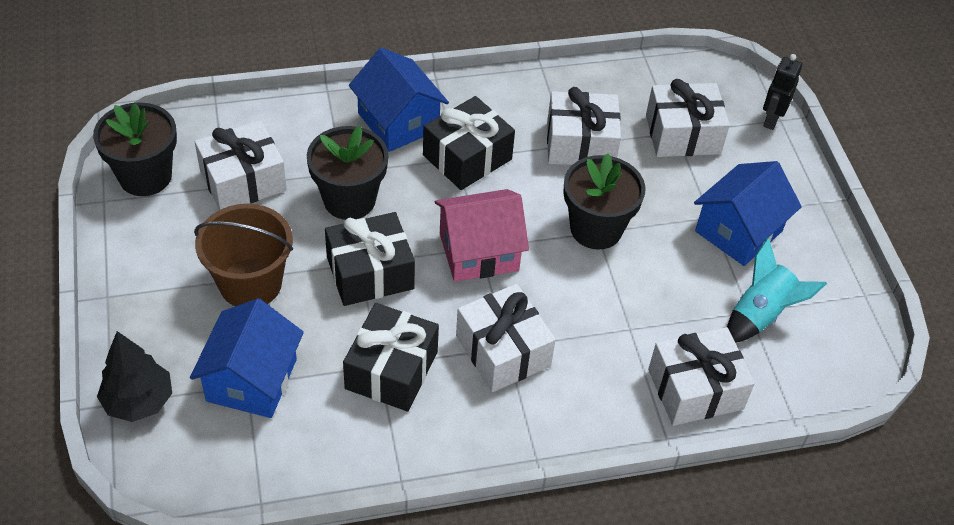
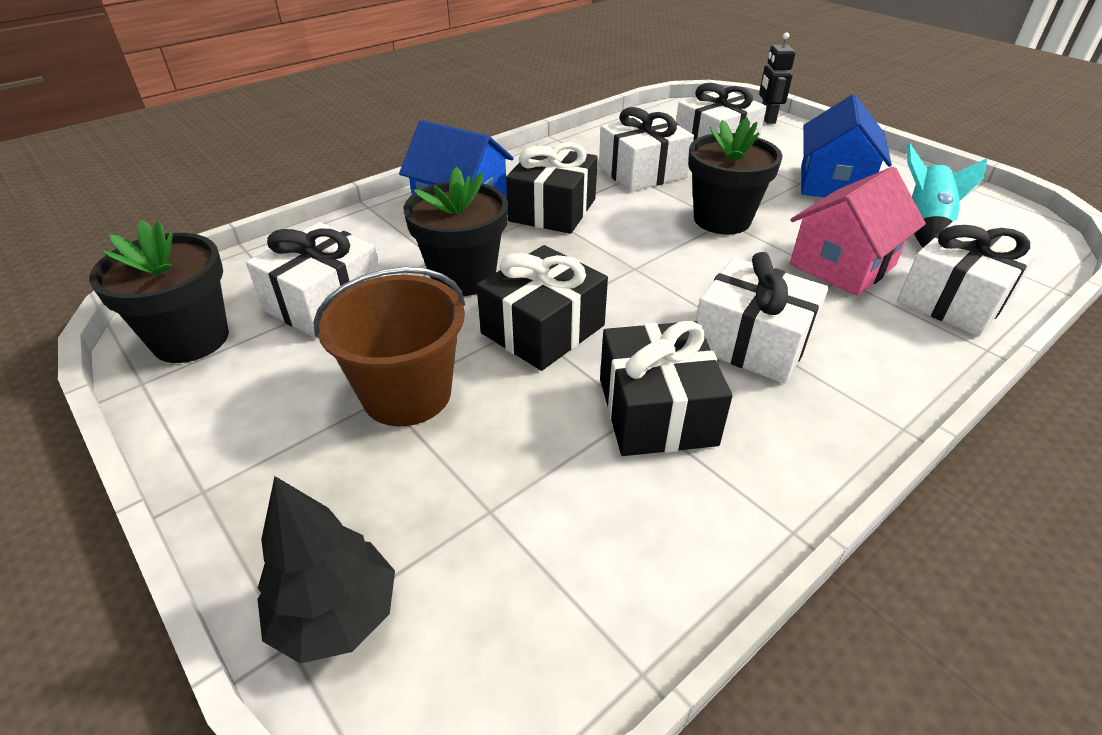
camera: 25 degrees left, 10 degrees down
blue house [190,298,304,418] -> none
pink house [435,189,529,282] -> pink house moved to [790,167,926,296]

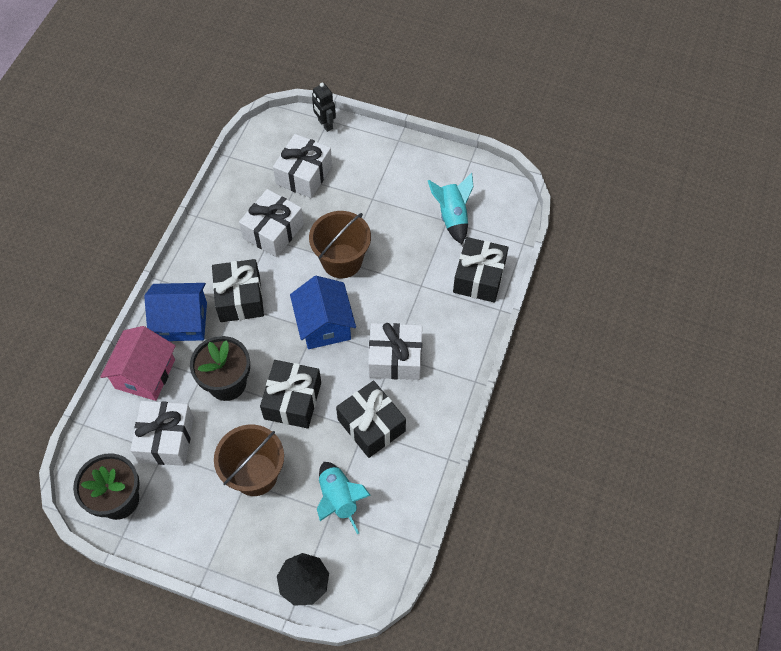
camera: 30 degrees left, 20 degrees up
black flower pot [688,117,782,235] -> brown bucket [309,211,371,278]
pink house [790,167,926,296] -> pink house moved to [100,326,176,401]
blue house [801,94,892,197] -> blue house moved to [290,276,356,349]
white gift [897,220,1039,337] -> black gift [453,237,509,303]
none -> turquoise rocket [317,462,371,534]

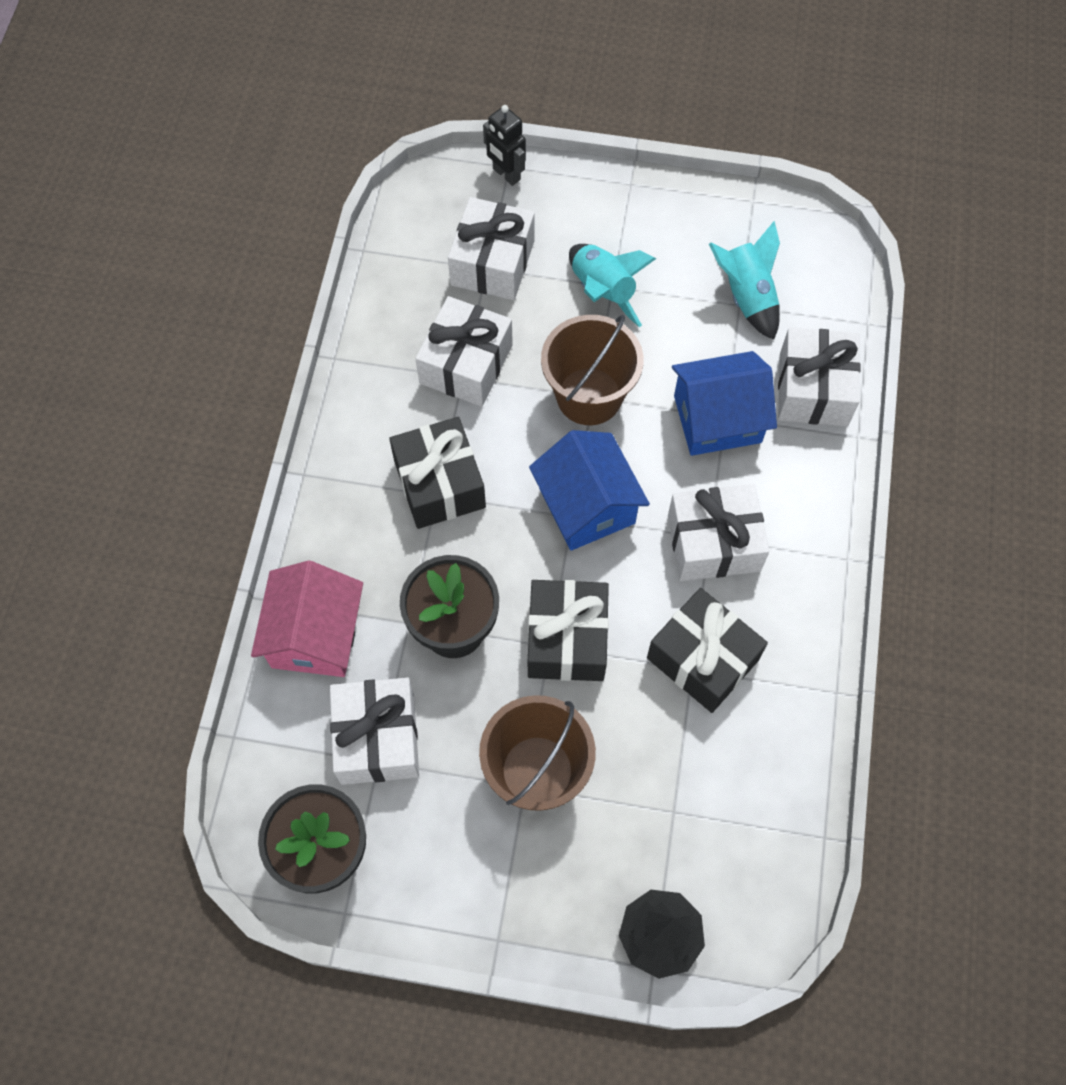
camera: 10 degrees left, 5 degrees up
blue house [144,283,207,341] -> blue house moved to [672,351,777,456]
turquoise rocket [317,462,371,534] -> turquoise rocket moved to [569,244,656,327]
black gift [453,237,509,303] -> white gift [778,327,861,426]

